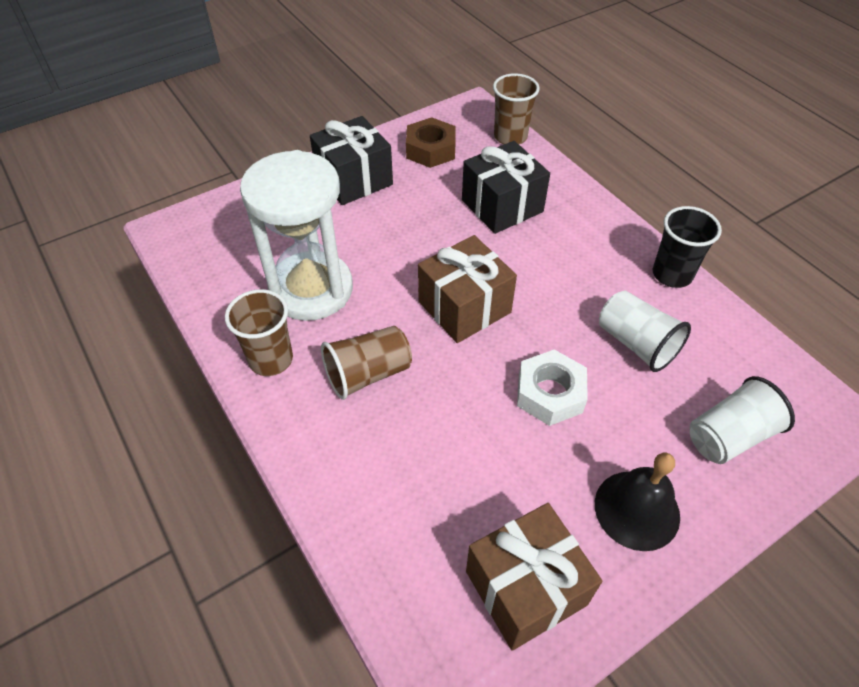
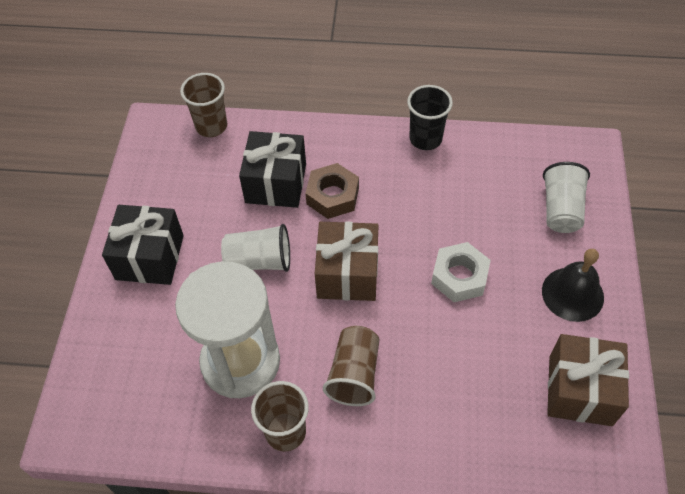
camera: 50 degrees left, 5 degrees up
brown nut [406,117,456,168] -> brown nut moved to [305,163,359,219]
white cup [599,290,691,372] -> white cup moved to [221,224,290,272]

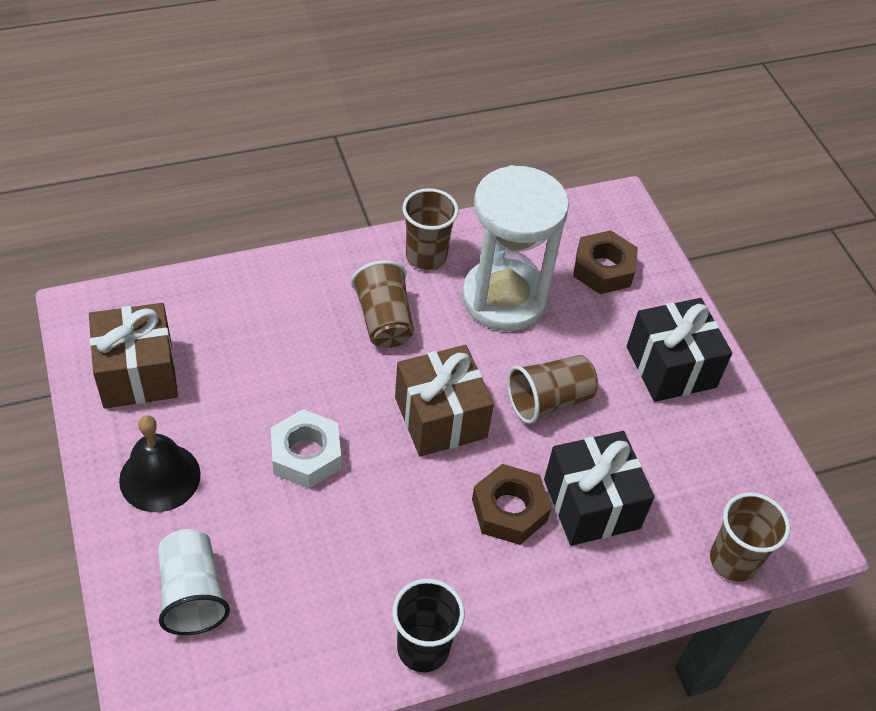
camera: 150 degrees right, 5 degrees down
white cup [221,224,290,272] -> brown cup [507,355,598,424]
none -> brown nut [573,230,638,294]

